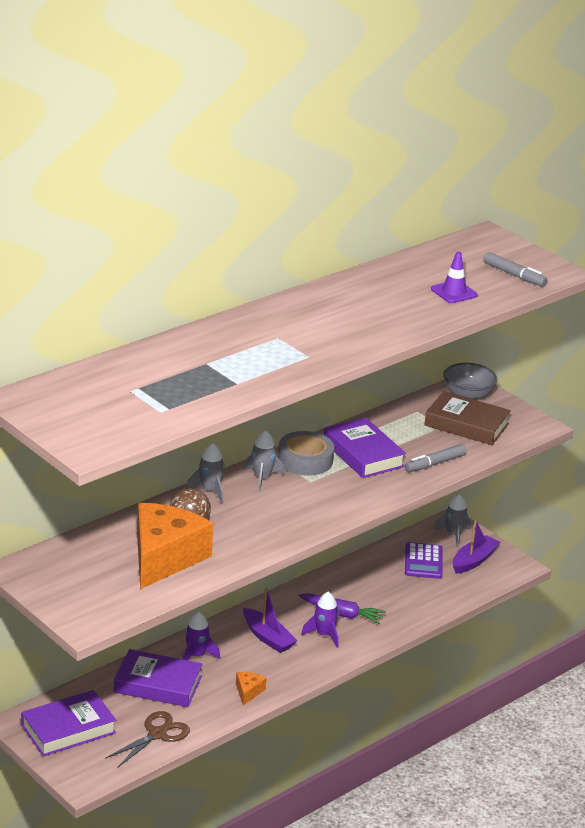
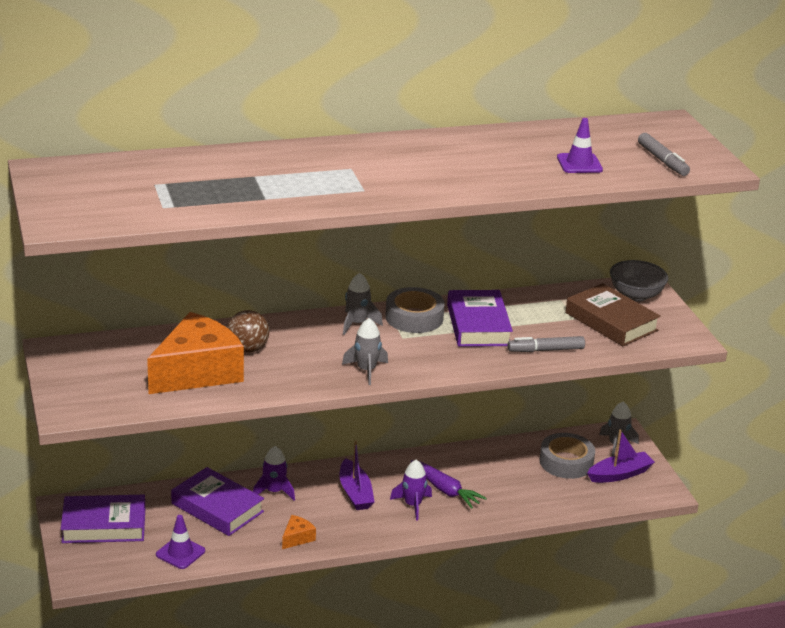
camera: 25 degrees right, 0 degrees up
brown scissors [105,711,190,768] -> purple traffic cone [156,515,205,569]
grey rocket [186,443,225,504] -> grey rocket moved to [342,318,388,385]
purple calculator [405,542,442,579] -> grey tape [539,433,595,479]

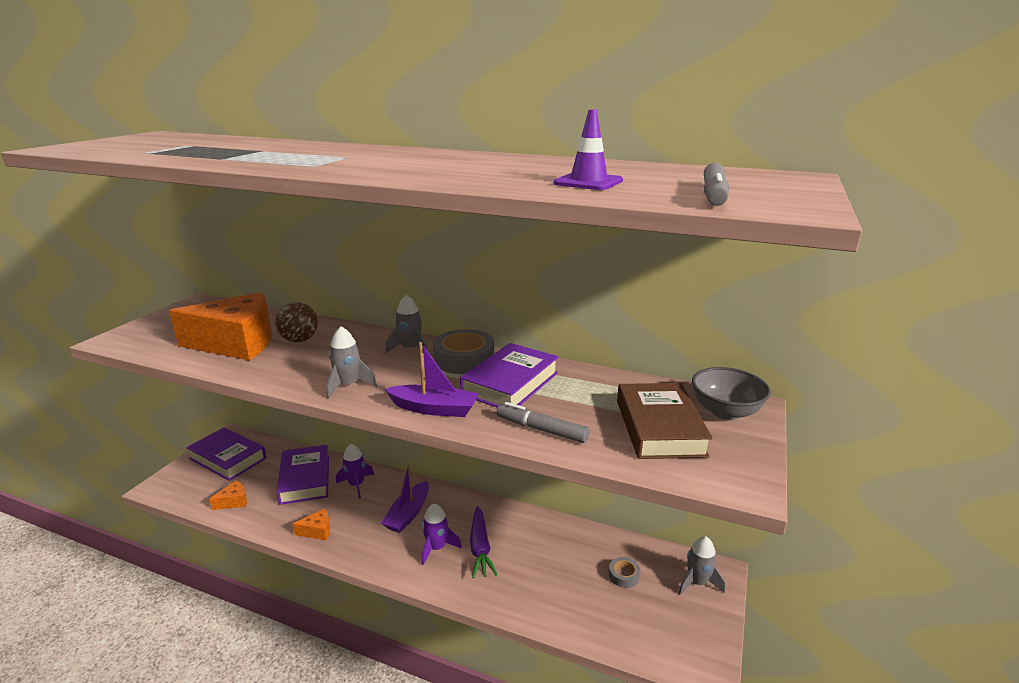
camera: 40 degrees right, 5 degrees down
purple traffic cone [156,515,205,569] -> orange cheese [209,480,247,510]
grey tape [539,433,595,479] -> grey tape [609,557,640,588], size x0.51
purple boat [587,429,655,483] -> purple boat moved to [385,342,479,417]

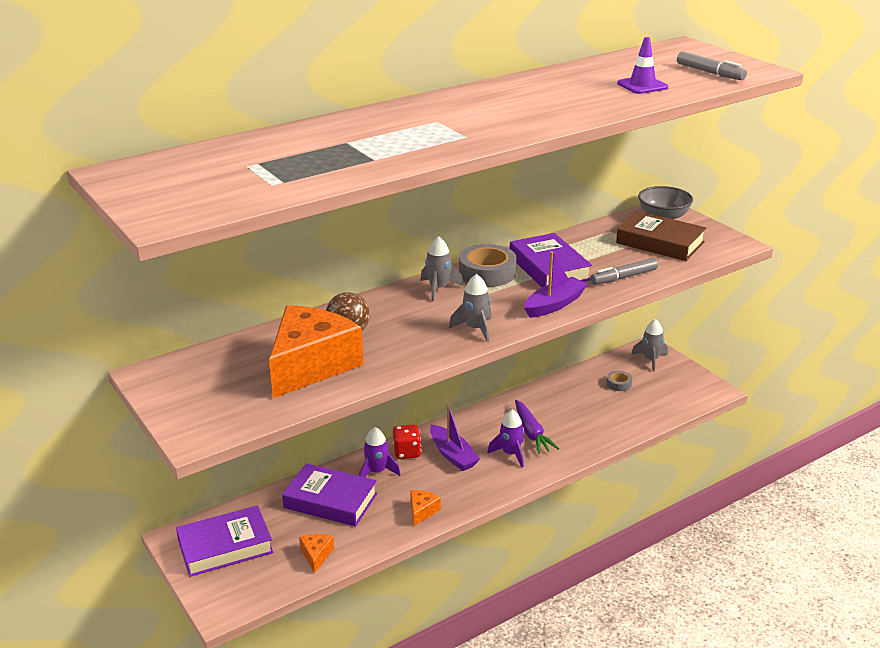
camera: 55 degrees left, 5 degrees up
purple carrot [470,506,497,578] -> purple carrot turned 45 degrees clockwise [515,400,559,454]
none -> red dice [393,424,421,459]

